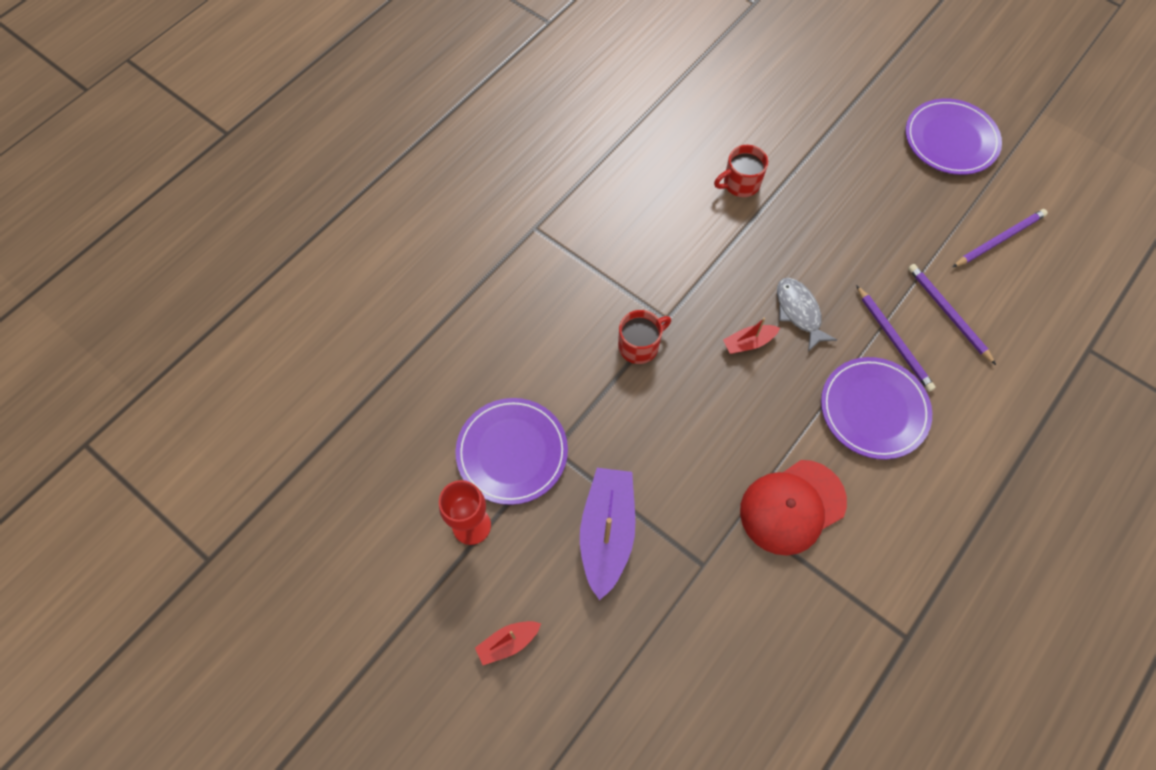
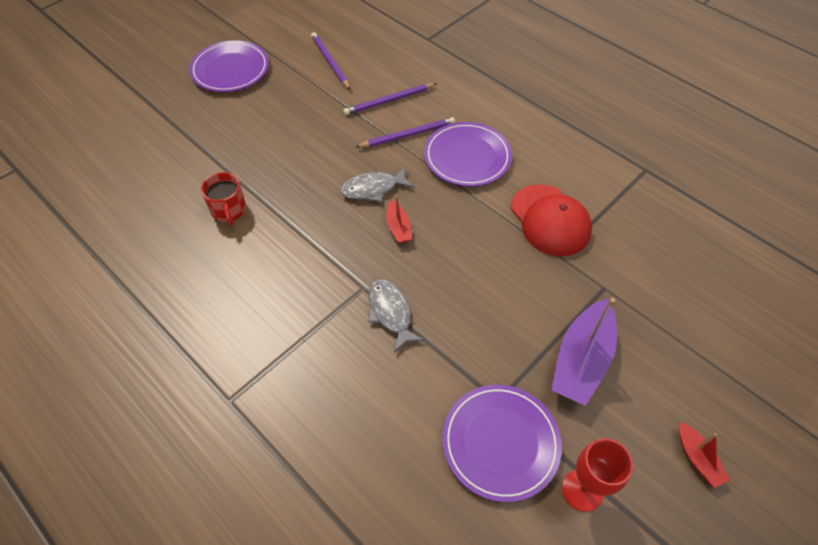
camera: 85 degrees left, 10 degrees down
purple boat [580,468,635,600] -> purple boat turned 75 degrees counterclockwise [551,298,617,406]
red mug [618,310,671,364] -> grey fish [368,279,425,353]

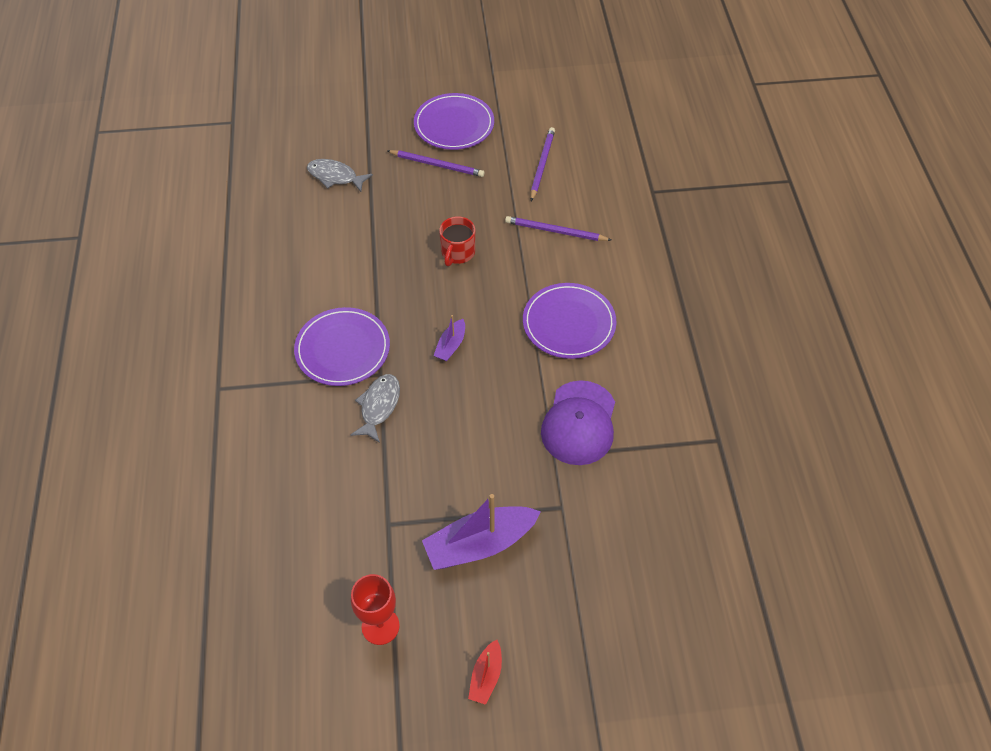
camera: 40 degrees right, 0 degrees up
red mug [201,172,246,225] -> red mug moved to [439,216,475,266]
grey fish [341,167,414,202] -> grey fish moved to [307,159,373,192]
purple pencil [356,117,455,148] -> purple pencil moved to [387,150,484,177]
red boat [386,195,412,244] -> purple boat [433,315,465,361]
purple plate [442,385,562,502] -> purple plate moved to [294,307,390,386]
red cap [511,184,592,256] -> purple cap [541,380,615,465]

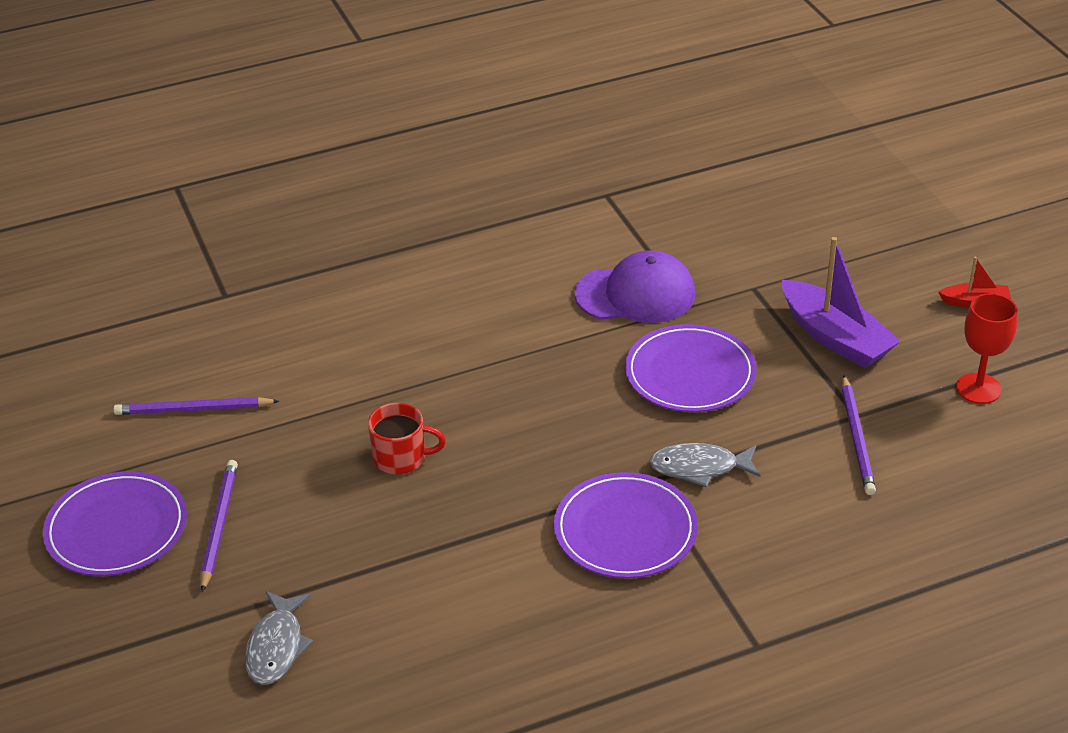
camera: 105 degrees left, 15 degrees down
purple boat [433,315,465,361] -> none
purple pencil [505,216,611,241] -> purple pencil moved to [842,375,876,495]
purple plate [523,283,616,359] -> purple plate moved to [625,324,756,412]

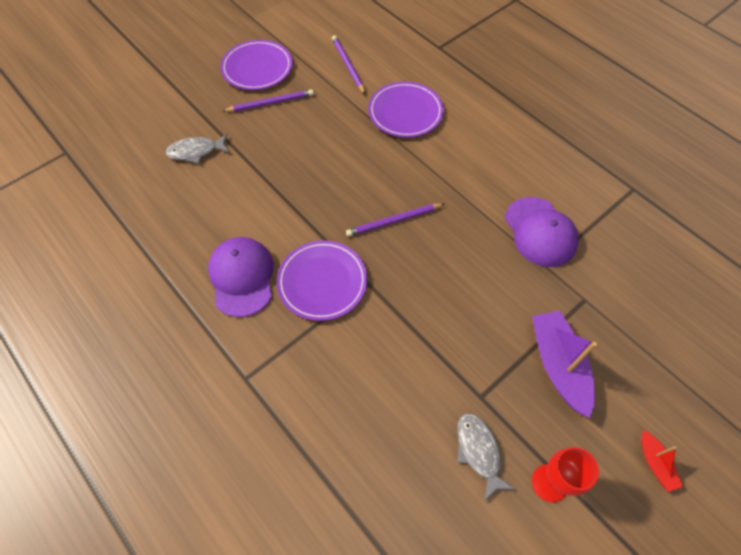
camera: 70 degrees right, 20 degrees up
red mug [368,403,446,474] -> none
purple plate [625,324,756,412] -> purple plate moved to [368,82,444,138]
grey fish [649,443,761,488] -> grey fish moved to [457,413,515,501]
purple boat [782,237,901,368] -> purple boat turned 135 degrees clockwise [532,310,597,418]
purple pencil [842,375,876,495] -> purple pencil moved to [346,203,444,237]
none -> purple cap [208,237,274,317]

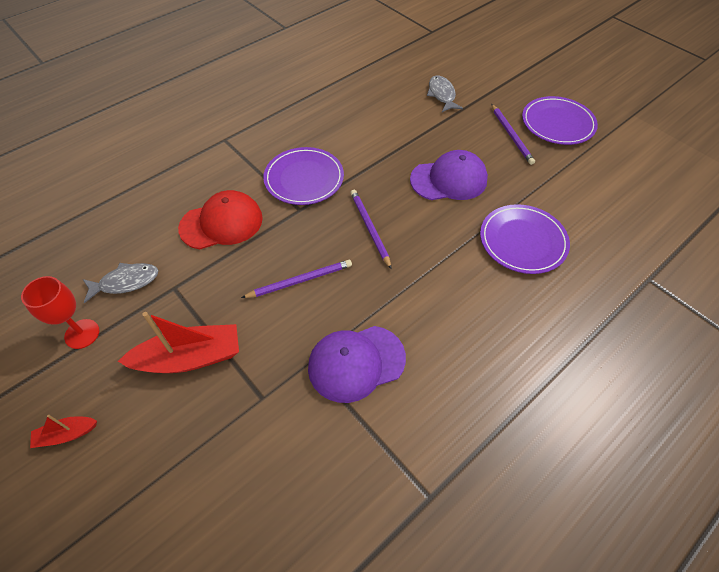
camera: 90 degrees right, 5 degrees down
purple cap [208,237,274,317] -> purple cap moved to [410,150,488,200]
purple pencil [332,35,365,94] -> purple pencil moved to [241,260,352,298]
purple boat [532,310,597,418] -> red boat [118,312,239,373]
none -> red cap [178,190,263,249]

